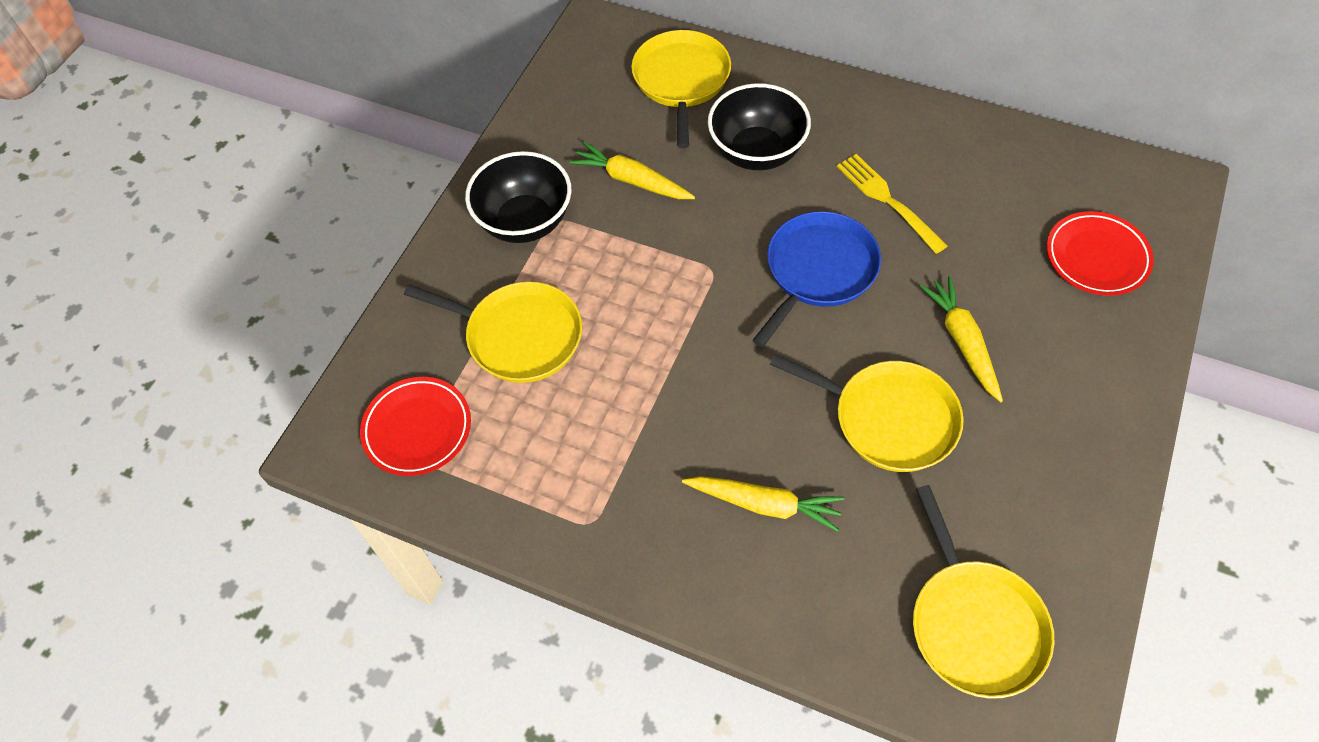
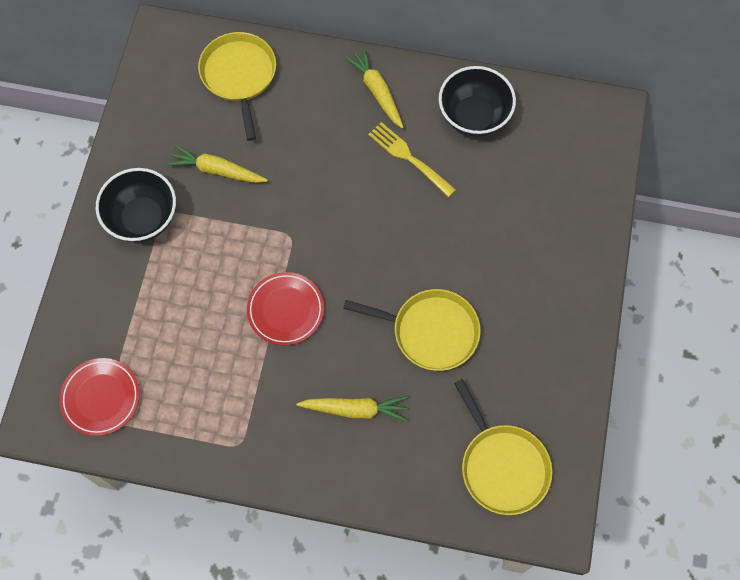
camera: 15 degrees left, 10 degrees up
yellow pan [404,281,582,383] -> none
black bowl [708,83,811,170] -> black bowl moved to [439,66,516,137]
blue pan [752,211,881,347] -> none
yellow carrot [920,276,1003,402] -> yellow carrot moved to [345,48,404,129]
red plate [1047,211,1154,296] -> red plate moved to [247,272,324,346]

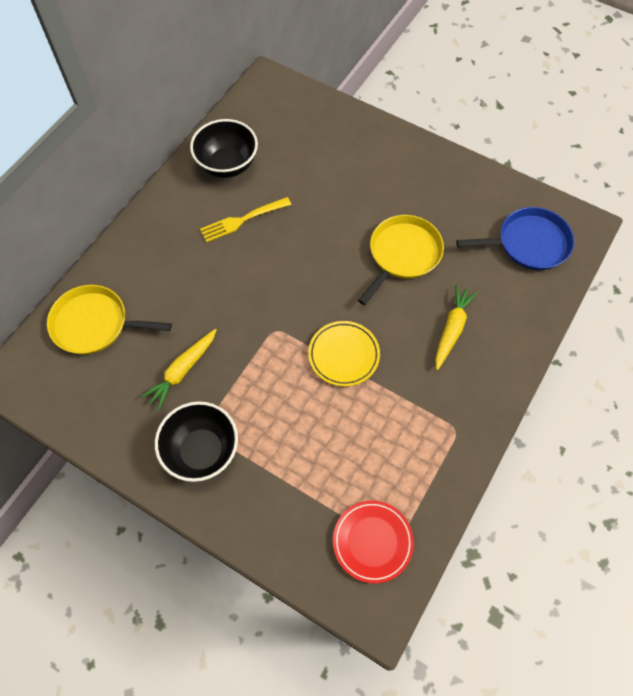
camera: 70 degrees left, 5 degrees down
red plate [247,272,324,346] -> yellow plate [308,321,380,387]
yellow carrot [345,48,404,129] -> none
yellow pan [454,379,553,515] -> blue pan [456,207,574,270]

